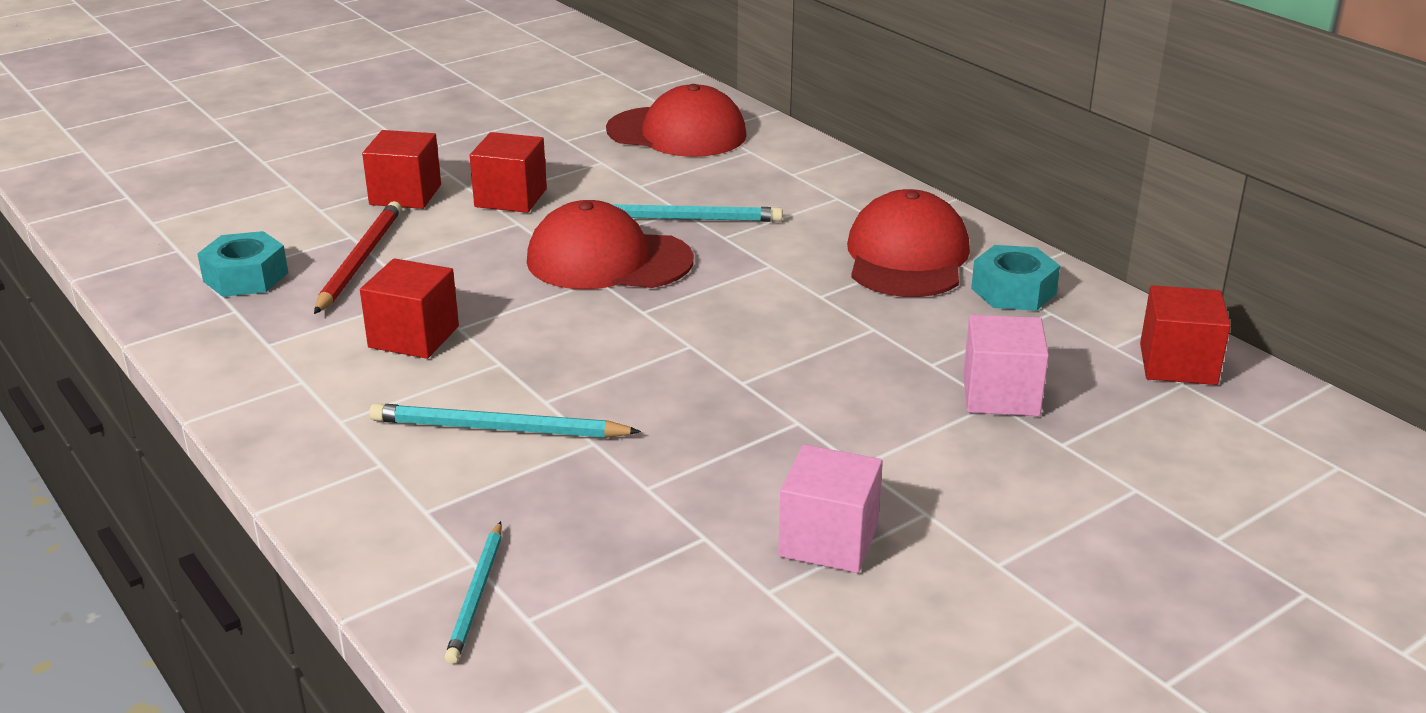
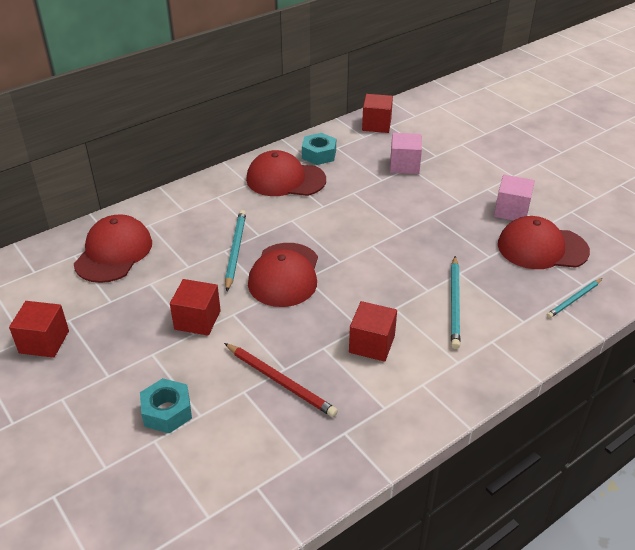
camera: 90 degrees left, 10 degrees up
turquoise nut [197,231,288,297] -> turquoise nut moved to [140,378,192,433]
red pencil [314,201,401,314] -> red pencil turned 150 degrees counterclockwise [224,343,338,417]
red cube [362,130,441,209] -> red cube moved to [9,301,69,358]
turquoise pencil [445,521,502,664] -> turquoise pencil turned 135 degrees clockwise [547,279,602,318]
none -> red cap [498,216,590,269]

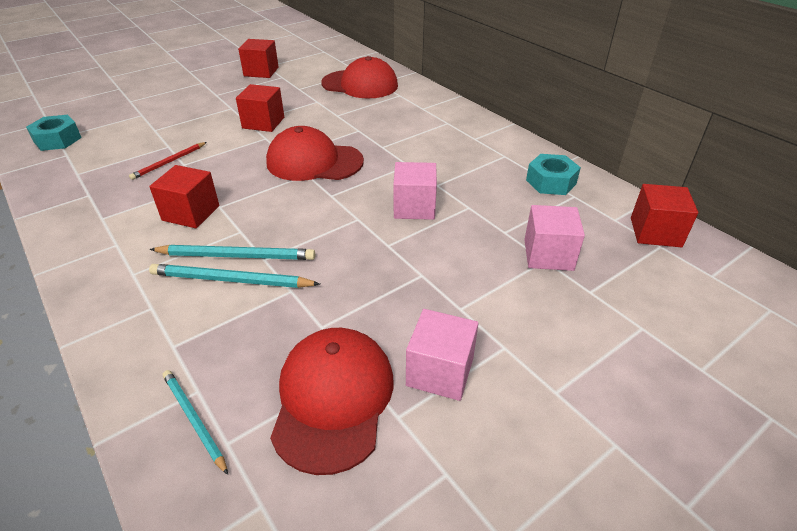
camera: 90 degrees right, 0 degrees up
turquoise nut [140,378,192,433] -> turquoise nut moved to [26,115,82,151]
red pencil [224,343,338,417] -> red pencil [129,142,207,180], size x0.66
turquoise pencil [225,210,246,291] -> turquoise pencil moved to [149,245,315,260]
red cap [246,150,326,196] -> none
none -> pink cube [393,162,437,220]

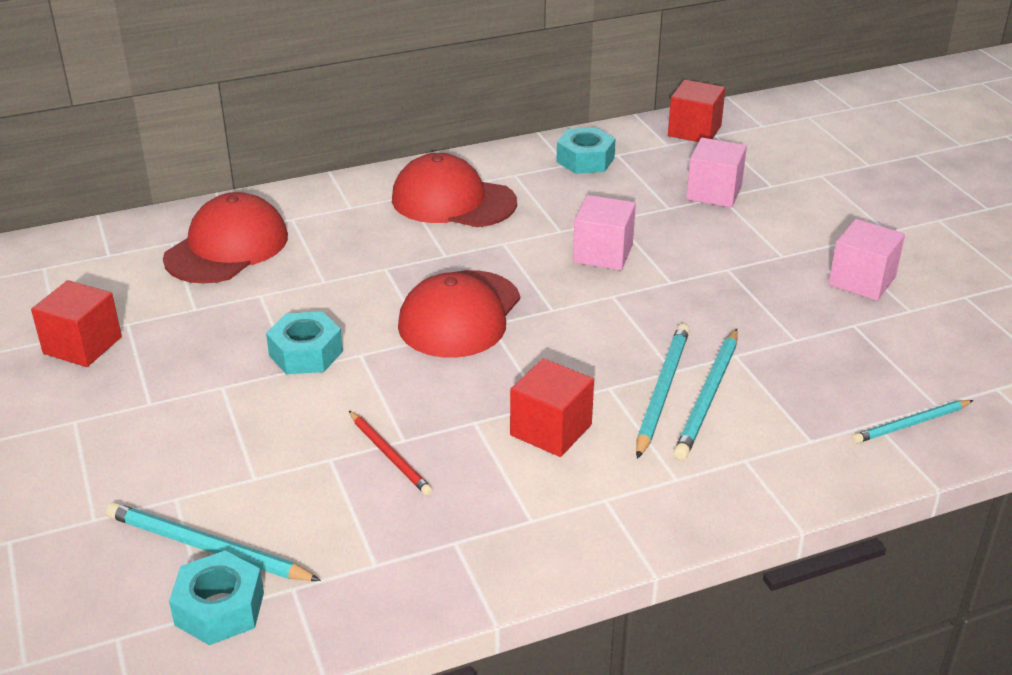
camera: 75 degrees left, 5 degrees down
red cube [236,84,284,132] -> turquoise nut [266,311,343,374]
red cap [270,328,394,475] -> red cap moved to [392,153,517,227]
none -> turquoise pencil [106,503,321,581]

